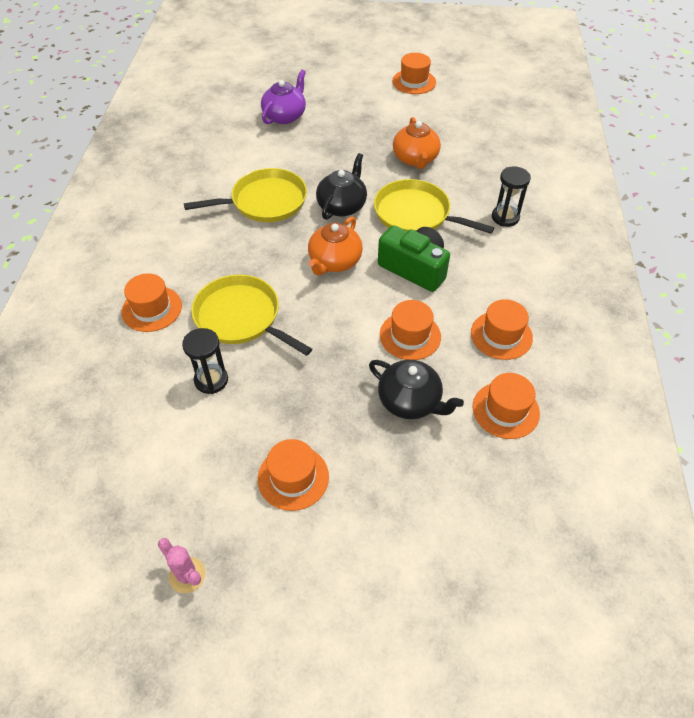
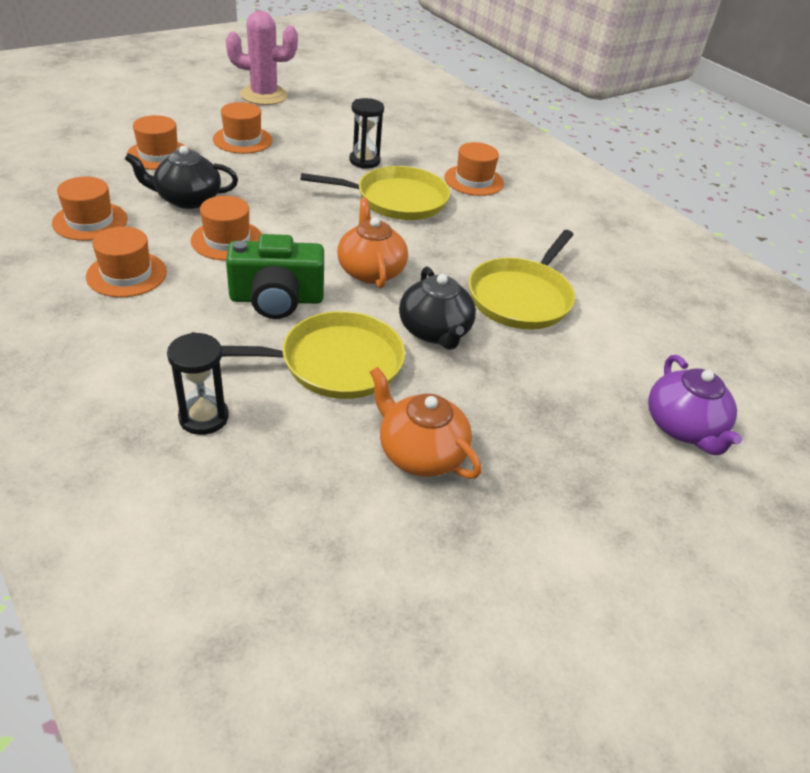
camera: 135 degrees right, 10 degrees down
pink cactus [158,538,206,593] -> pink cactus [226,11,298,105], size x1.90
orange hat [392,53,436,94] -> orange hat moved to [126,115,189,170]

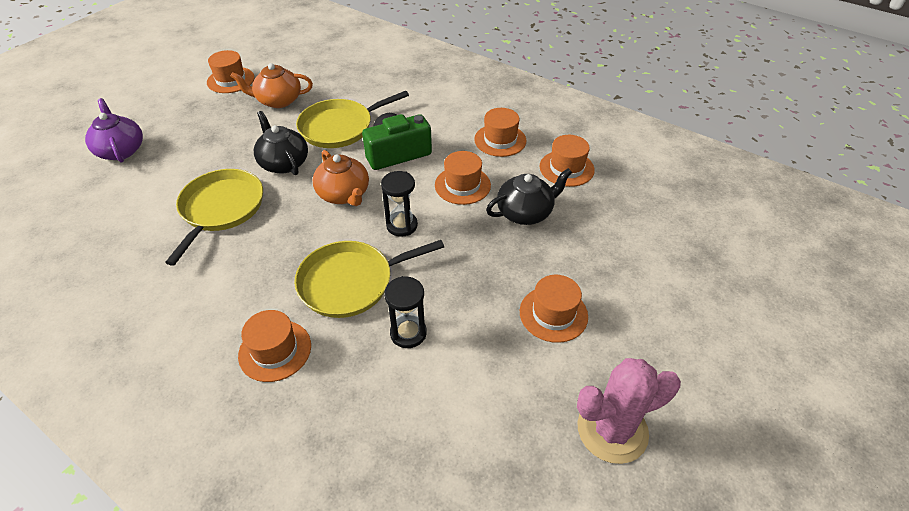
camera: 165 degrees right, 5 degrees up
orange hat [126,115,189,170] -> orange hat moved to [207,50,255,93]
black hourglass [167,332,229,435] -> black hourglass moved to [381,171,418,237]
orange teapot [370,367,482,479] -> orange teapot turned 150 degrees clockwise [230,63,313,108]

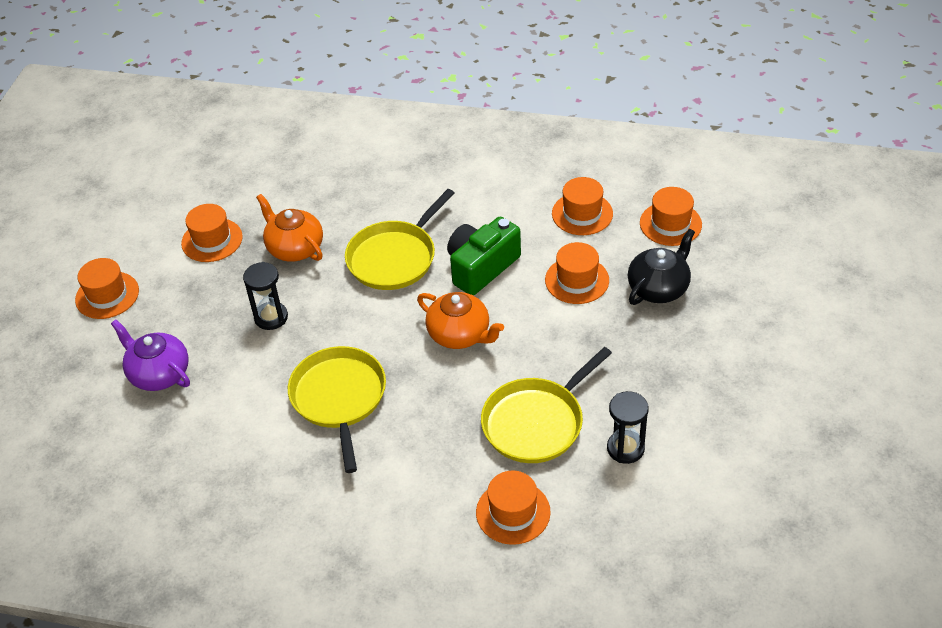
camera: 20 degrees left, 0 degrees up
orange teapot [230,63,313,108] -> orange teapot turned 75 degrees clockwise [256,194,323,262]
black teapot [254,111,308,175] -> none
black hourglass [381,171,418,237] -> black hourglass moved to [243,262,288,330]
orange hat [520,275,588,343] -> orange hat moved to [75,258,139,319]
pink cactus [577,358,681,464] -> none

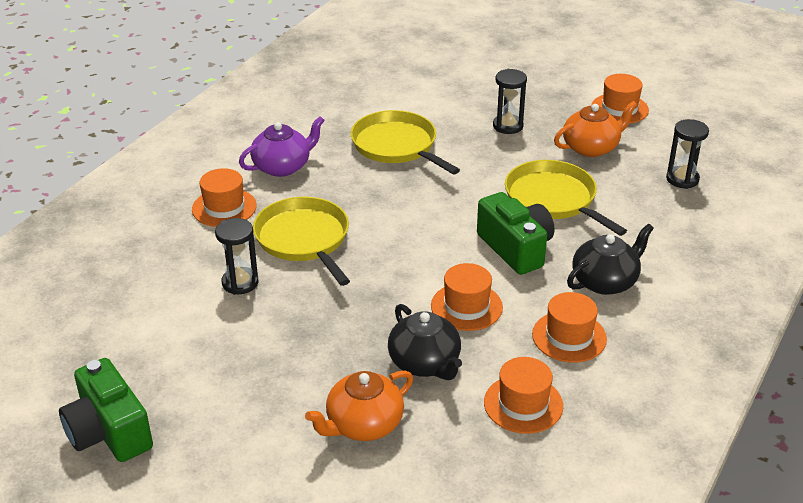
camera: 105 degrees right, 10 degrees down
orange hat [75,258,139,319] -> none
purple teapot [111,320,190,391] -> purple teapot moved to [239,116,325,177]
yellow pan [288,346,386,473] -> yellow pan turned 135 degrees counterclockwise [351,110,460,174]
orange teapot [417,292,504,349] -> orange teapot moved to [305,371,413,441]
none -> green camera [59,358,153,462]
none -> black teapot [567,224,654,295]
none -> black hourglass [666,119,709,189]

